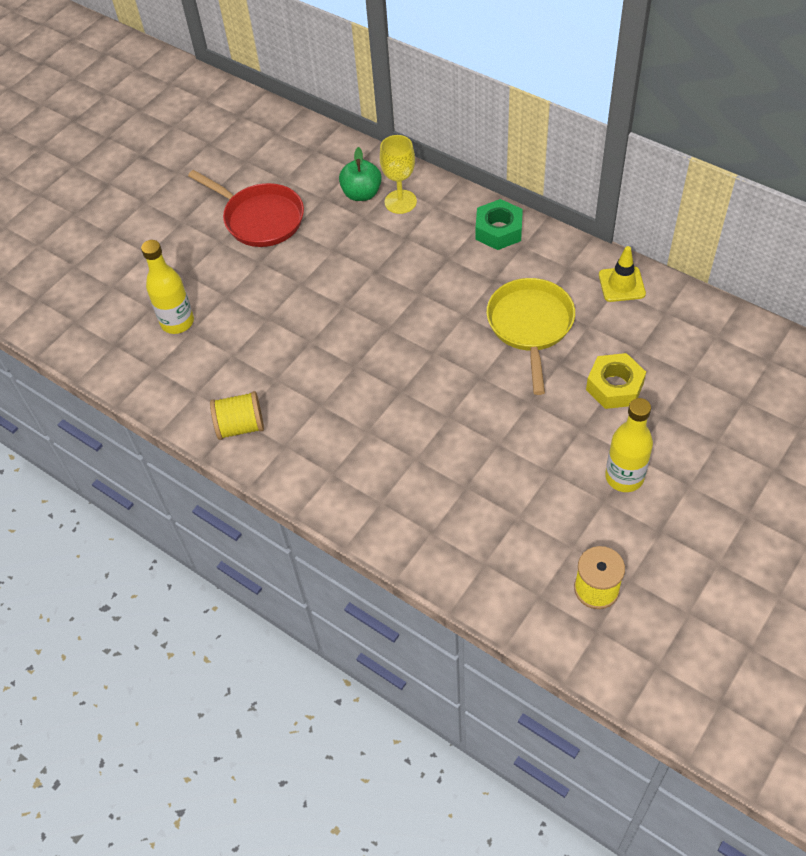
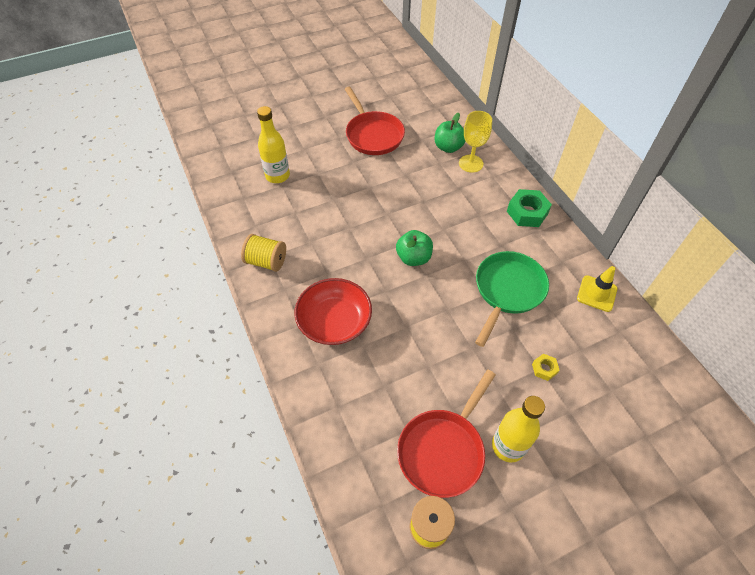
camera: 25 degrees right, 0 degrees up
yellow pan [486,278,575,395] -> green pan [475,251,549,347]
yellow nut [586,353,646,409] -> yellow nut [532,354,560,381], size x0.52
none -> red bowl [295,278,372,345]
none -> green apple [396,230,433,266]
none -> red pan [397,370,496,498]

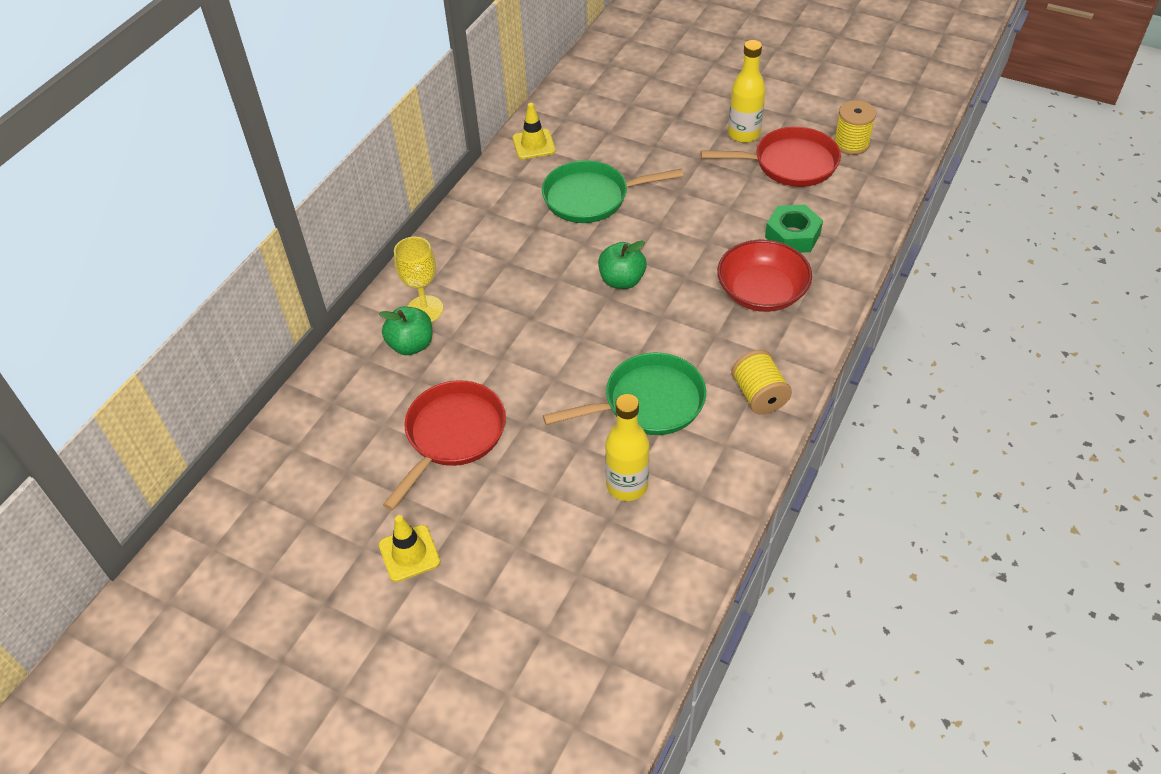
camera: 125 degrees left, 5 degrees down
green nut [507,189,552,227] -> green nut moved to [765,204,823,253]
yellow nut [532,354,560,381] -> none
none -> yellow traffic cone [379,515,440,582]
none -> green pan [543,352,706,435]

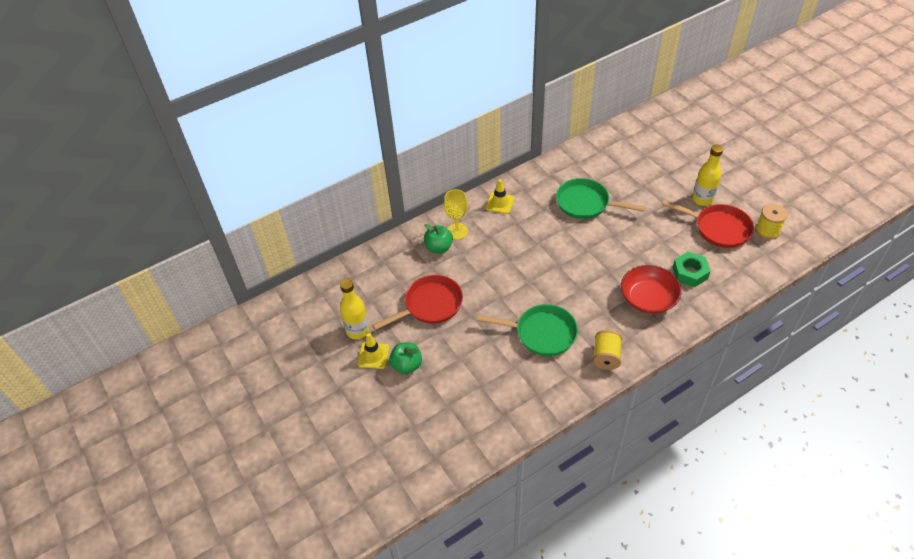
camera: 30 degrees right, 0 degrees up
yellow traffic cone [513,103,556,159] -> yellow traffic cone moved to [486,179,514,214]
green apple [598,240,647,289] -> green apple moved to [389,343,422,374]
yellow bottle [605,394,649,501] -> yellow bottle moved to [340,279,369,339]

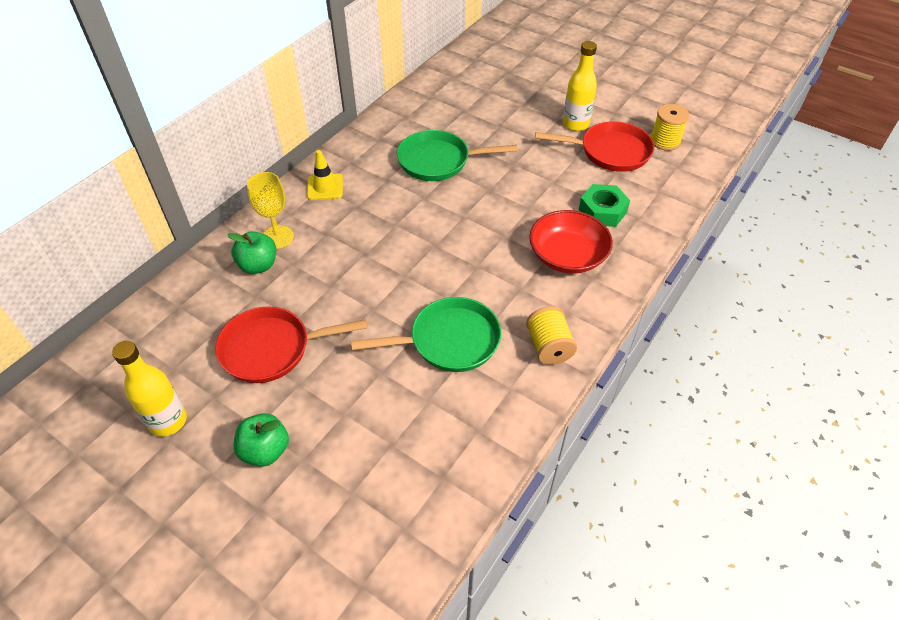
camera: 25 degrees left, 0 degrees up
yellow traffic cone [357,333,390,369] -> none
red pan [372,275,463,330] -> red pan turned 135 degrees counterclockwise [215,306,368,383]

